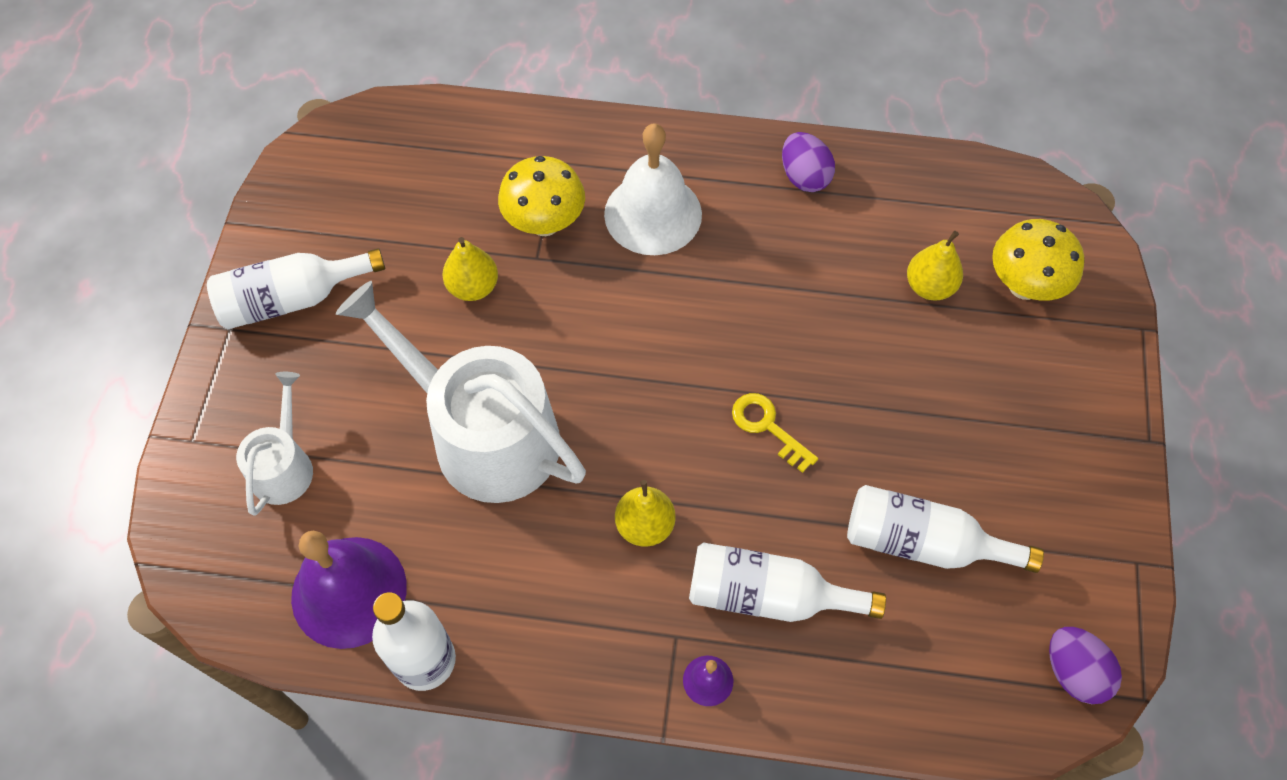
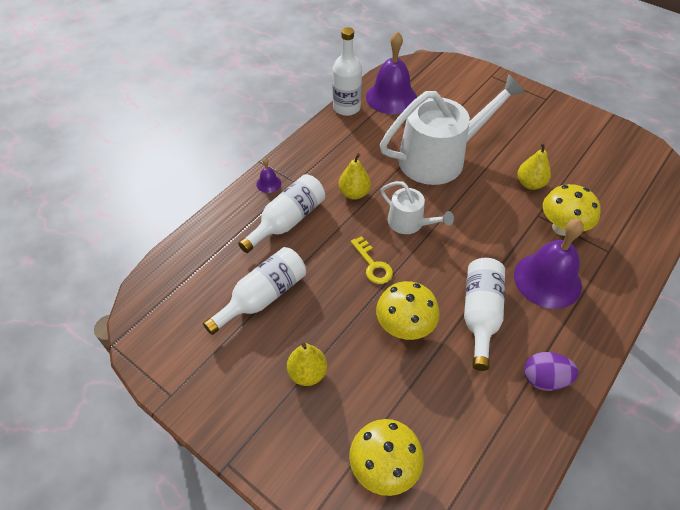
camera: 120 degrees right, 10 degrees down
white bottle [207,248,385,329] -> white bottle moved to [464,258,505,371]
white watering can [236,372,313,516] -> white watering can moved to [381,181,454,234]
white bell [604,123,702,255] -> purple bell [514,219,584,309]
yellow key [732,393,818,473] -> yellow key turned 75 degrees clockwise [351,236,393,284]
yellow pear [907,231,963,300] -> yellow pear moved to [287,343,327,386]
purple egg [1049,627,1122,704] -> none
none -> yellow mushroom [376,281,440,340]

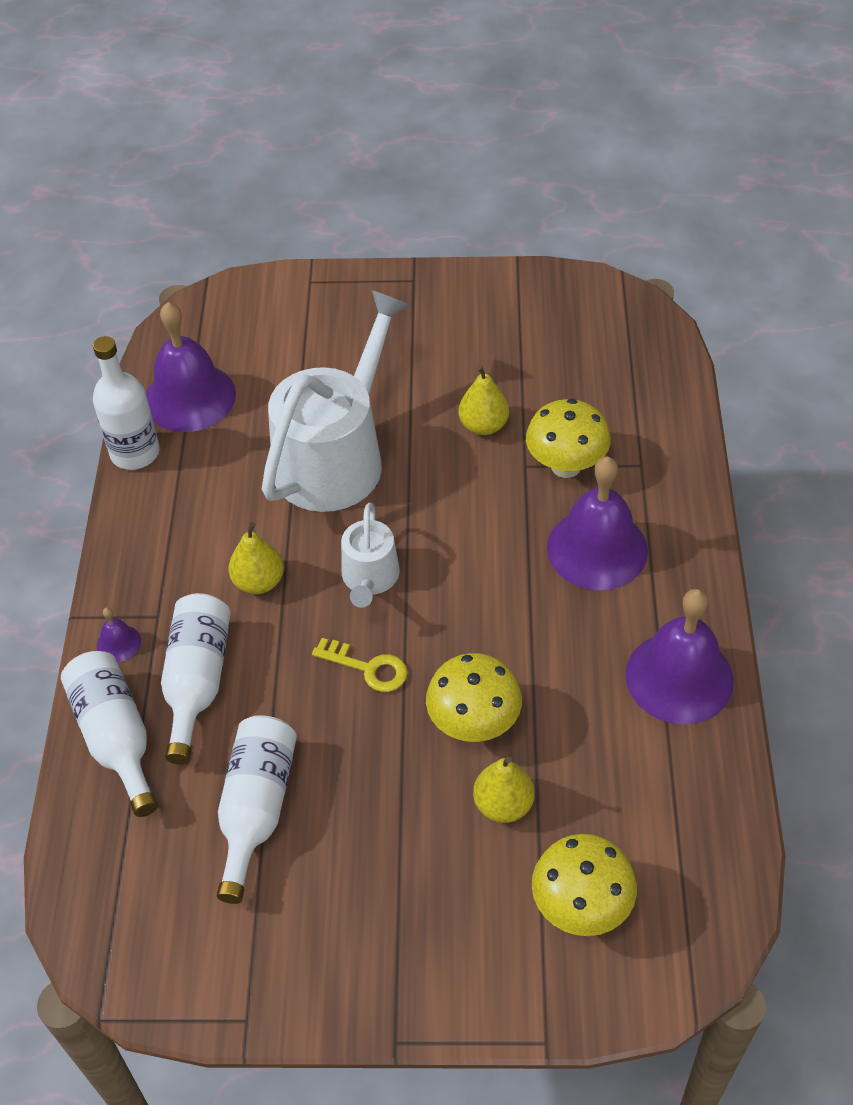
camera: 35 degrees left, 0 degrees up
yellow pear [287,343,327,386] -> yellow pear moved to [473,756,535,823]
white watering can [381,181,454,234] -> white watering can turned 90 degrees clockwise [341,503,400,608]
white bottle [464,258,505,371] -> white bottle moved to [61,651,158,817]
purple egg [524,352,578,391] -> purple bell [625,589,734,725]

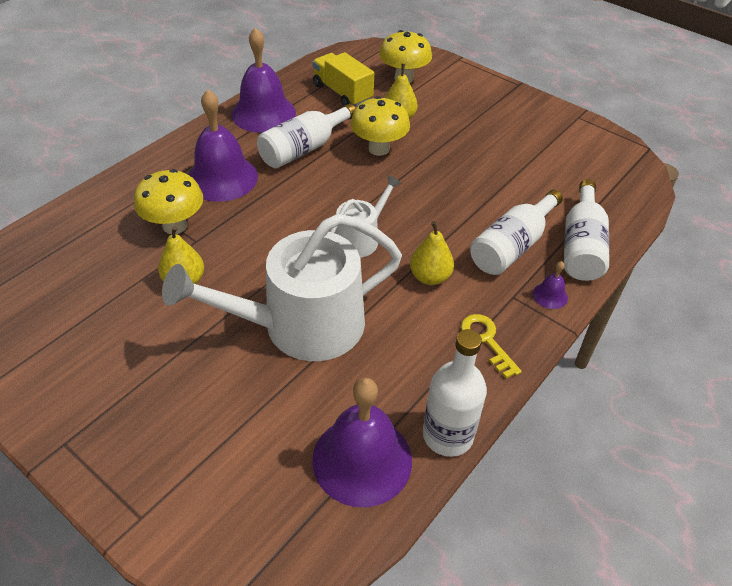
camera: 145 degrees left, 5 degrees down
white bottle [217,715,297,904] -> white bottle moved to [257,103,356,169]
yellow key [312,638,408,692] -> yellow key moved to [461,314,522,379]
none -> yellow truck [312,52,374,107]

